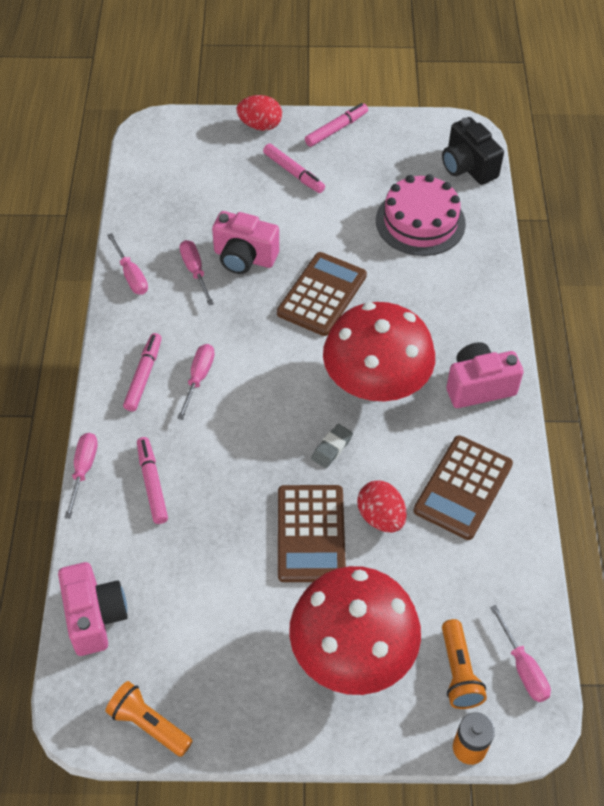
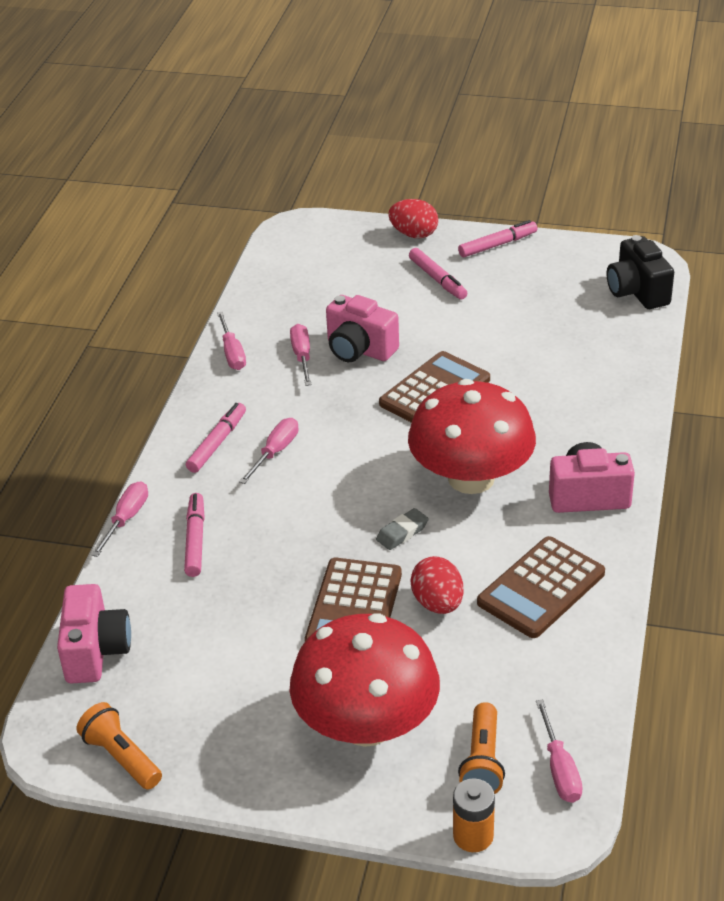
camera: 15 degrees right, 15 degrees down
pink cake [376,174,466,256] -> none

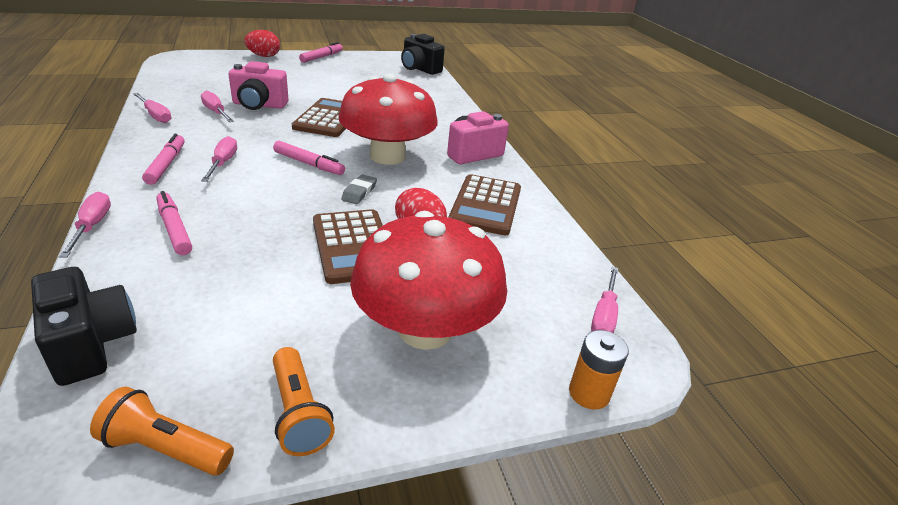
camera: 35 degrees left, 5 degrees down
pink camera [57,584,131,684] -> black camera [31,267,137,386]
pink marker [409,248,467,300] -> pink marker moved to [273,141,345,175]
orange flashlight [458,702,505,794] -> orange flashlight moved to [273,347,335,456]
pink screwdriver [536,699,583,803] -> pink screwdriver turned 60 degrees clockwise [591,266,619,333]

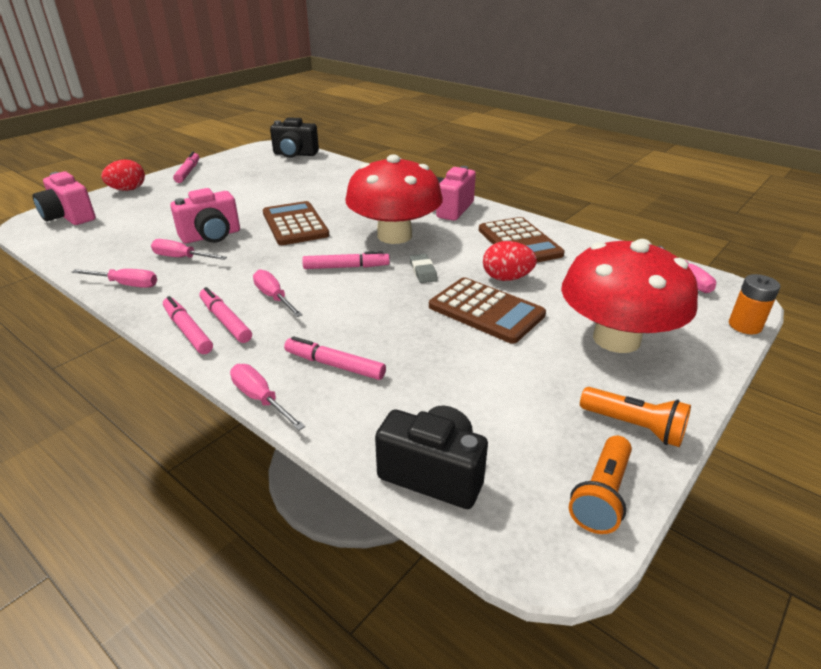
camera: 30 degrees left, 0 degrees up
orange flashlight [90,387,234,476] -> orange flashlight turned 45 degrees counterclockwise [569,435,632,534]
none -> pink camera [33,171,96,225]
none -> pink marker [163,296,213,354]

